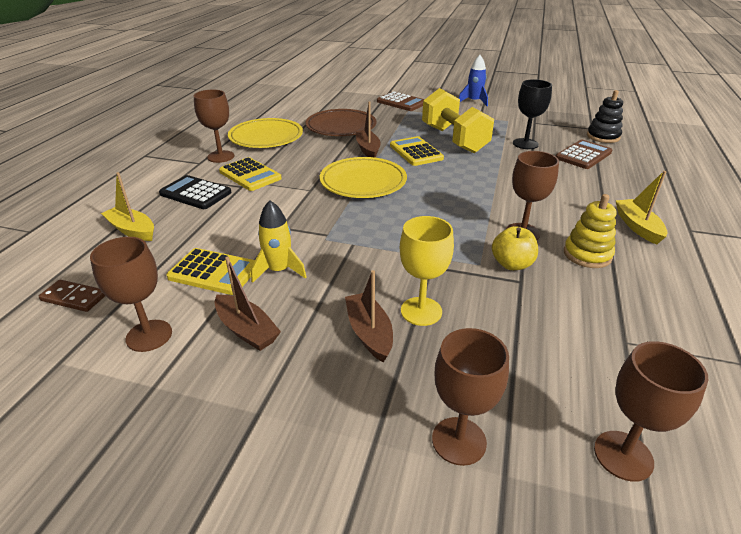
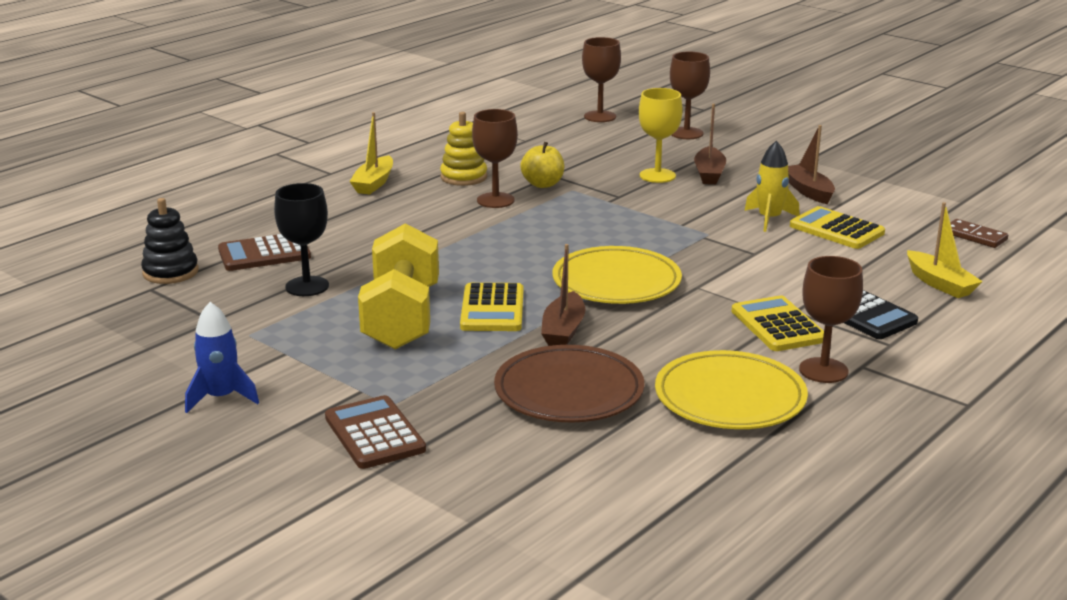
camera: 155 degrees left, 10 degrees down
brown goblet [90,237,172,352] -> none

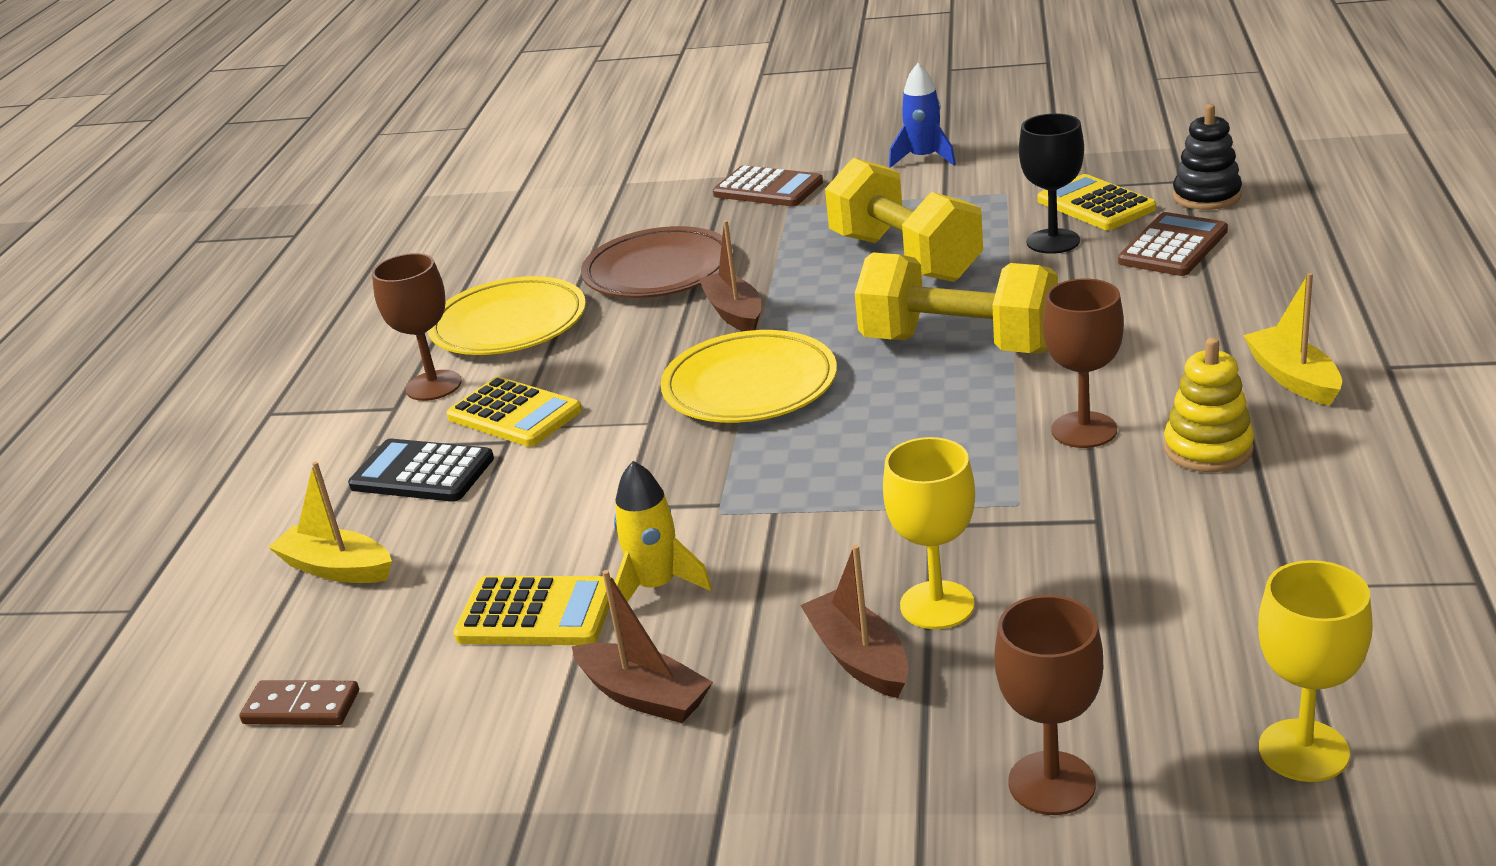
camera: 150 degrees right, 5 degrees up
yellow calculator [460,283,523,331] -> yellow calculator moved to [1037,174,1156,230]
yellow apple [520,142,564,188] -> none
brown goblet [582,37,621,122] -> yellow goblet [1258,560,1373,782]
none -> yellow dumbbell [855,252,1058,354]

